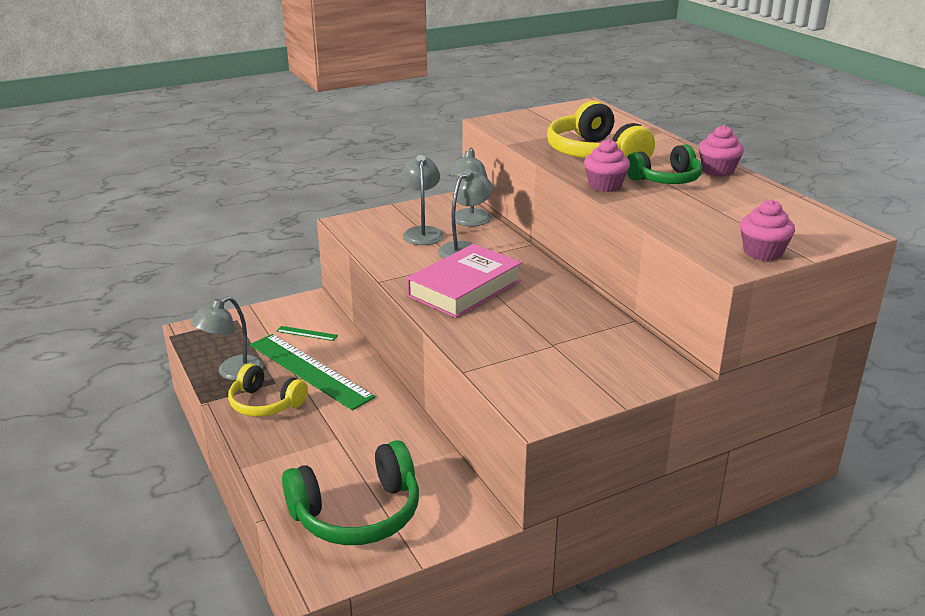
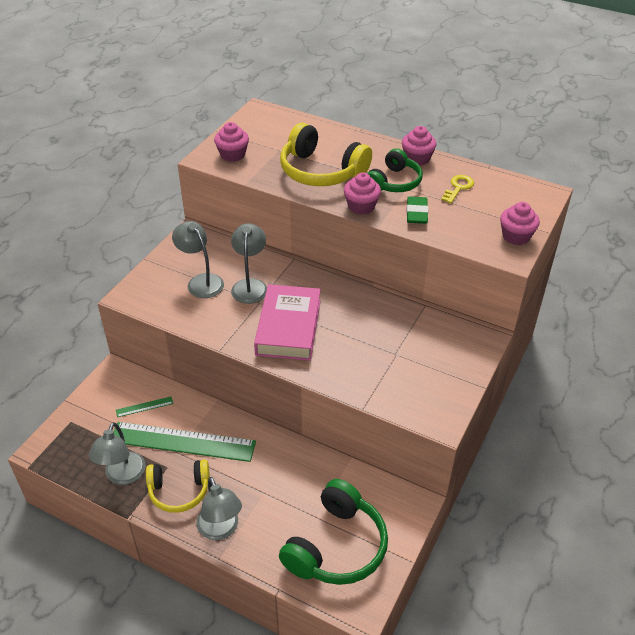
camera: 35 degrees left, 15 degrees up
grey lamp [449,148,491,226] -> grey lamp moved to [196,477,242,540]
none -> pink cupcake [214,122,249,162]
none -> green eraser [407,196,428,224]
none -> yellow key [441,175,474,204]

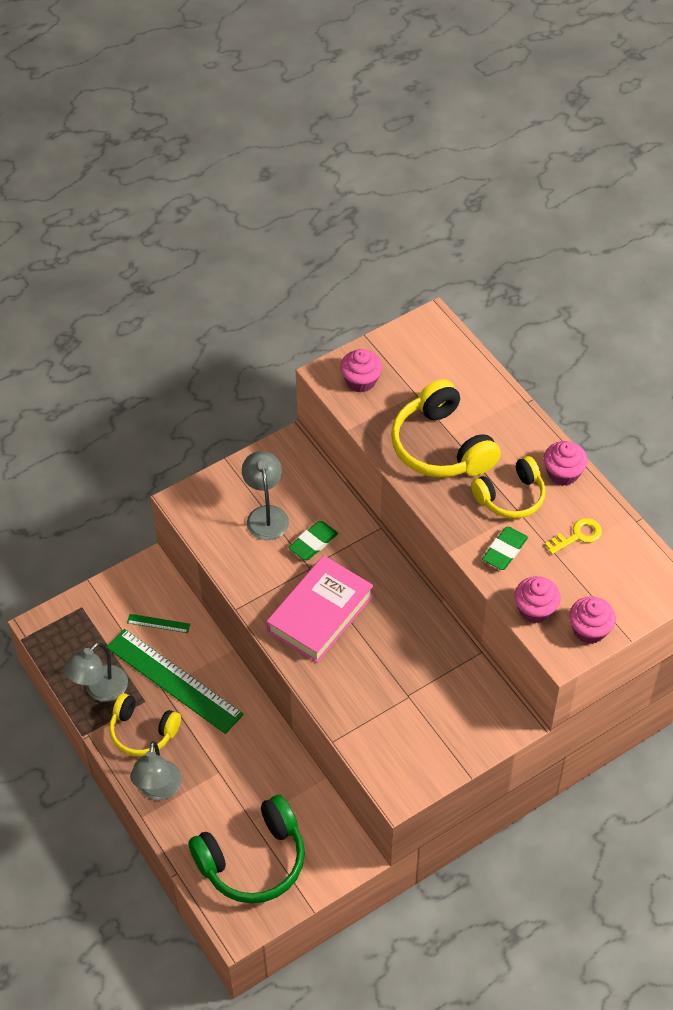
camera: 30 degrees right, 10 degrees up
grey lamp [231,223,267,304] -> green eraser [288,521,338,560]
pink cupcake [344,172,381,215] -> pink cupcake moved to [514,576,561,623]
green headphones [367,148,423,192] -> yellow headphones [471,456,546,519]

